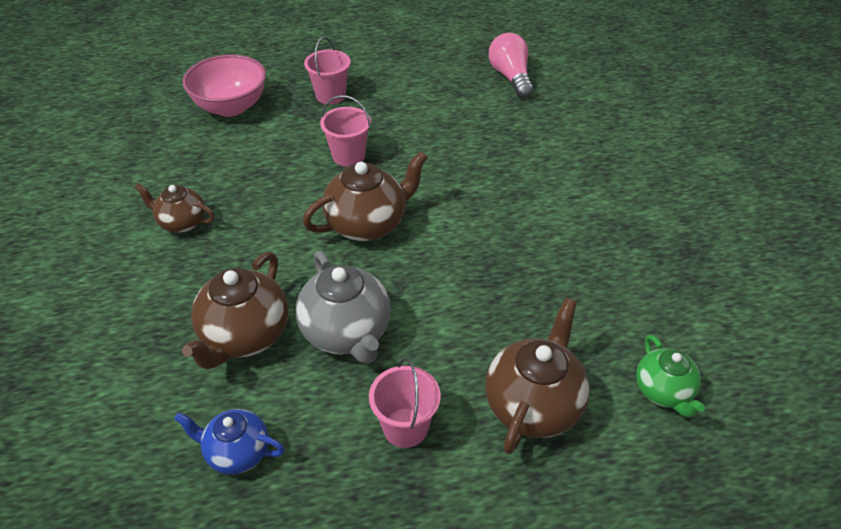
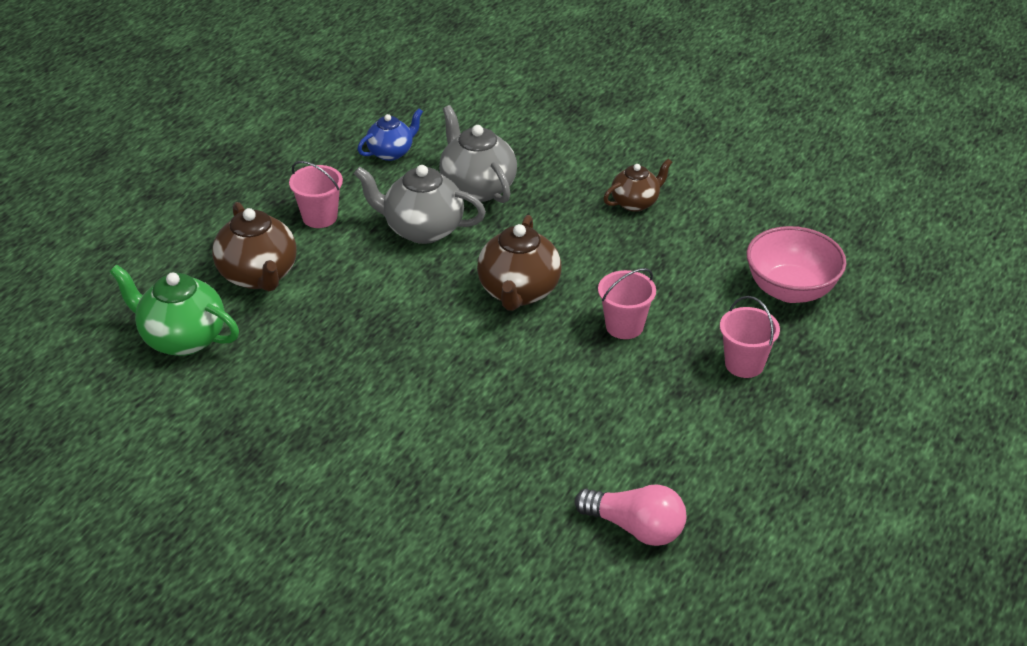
camera: 130 degrees right, 5 degrees down
brown teapot [182,252,289,369] -> grey teapot [439,105,517,203]
green teapot [636,335,705,417] -> green teapot [109,264,239,356], size x1.61

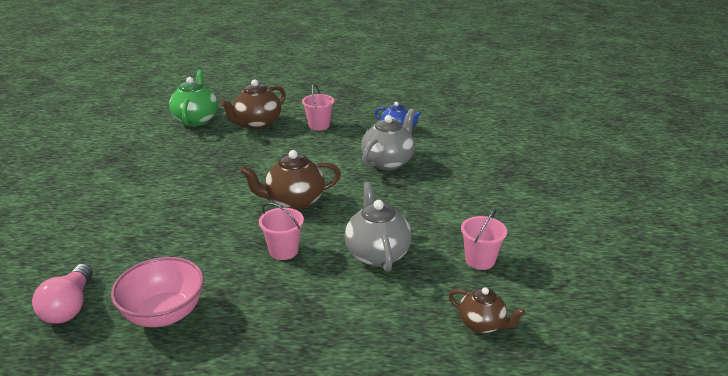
camera: 65 degrees right, 10 degrees down
grey teapot [354,165,486,244] -> grey teapot moved to [344,182,412,272]
brown teapot [603,158,672,212] -> brown teapot moved to [449,287,526,333]
pink bucket [720,296,780,378] -> pink bucket moved to [461,208,507,270]
pink bowl [746,226,847,303] -> pink bowl moved to [111,257,204,327]

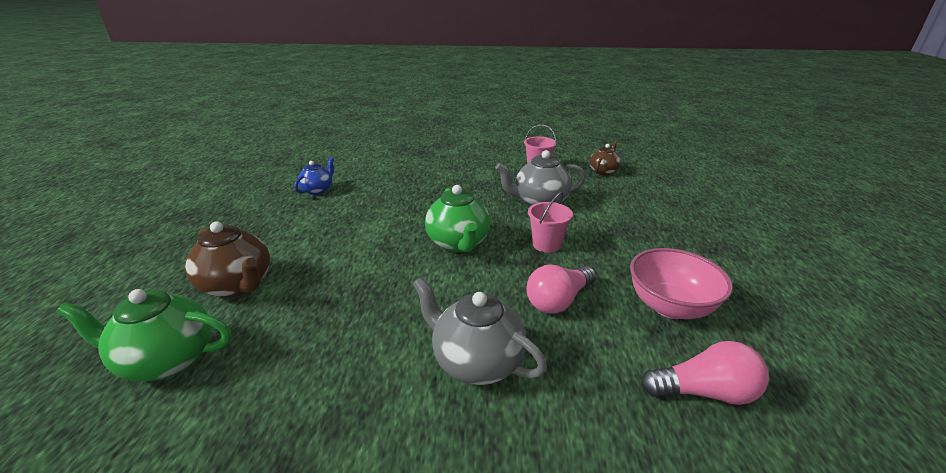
camera: 90 degrees left, 0 degrees up
brown teapot [240,150,341,210] -> green teapot [425,185,490,252]
pink bucket [302,84,334,131] -> none
grey teapot [361,108,415,170] -> grey teapot moved to [413,277,547,385]
none -> pink light bulb [526,265,596,314]

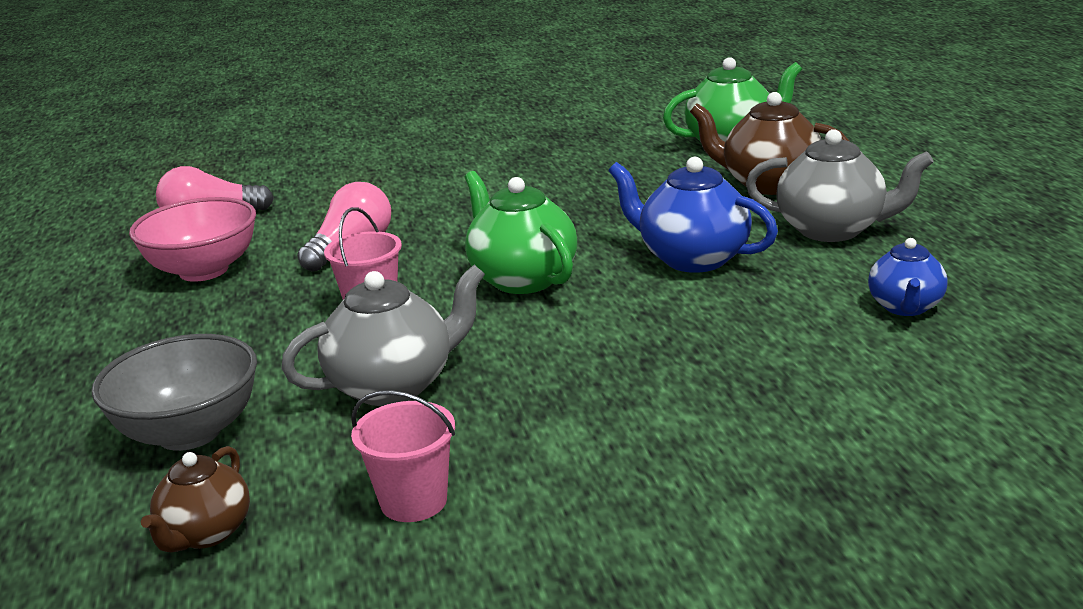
camera: 165 degrees right, 5 degrees down
grey teapot [413,277,547,385] -> grey teapot moved to [746,129,933,242]
none -> grey bowl [91,334,257,451]
none -> blue teapot [608,157,778,273]

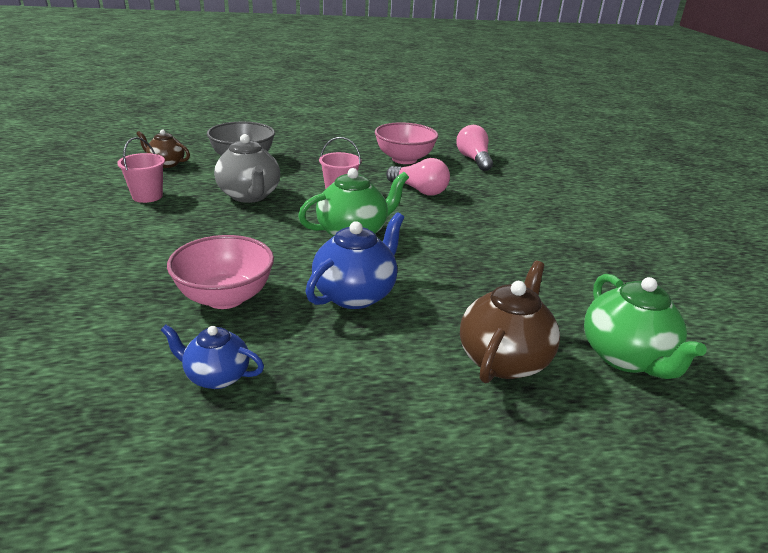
camera: 90 degrees right, 5 degrees up
grey teapot [746,129,933,242] -> none
none -> pink bowl [167,235,274,309]

